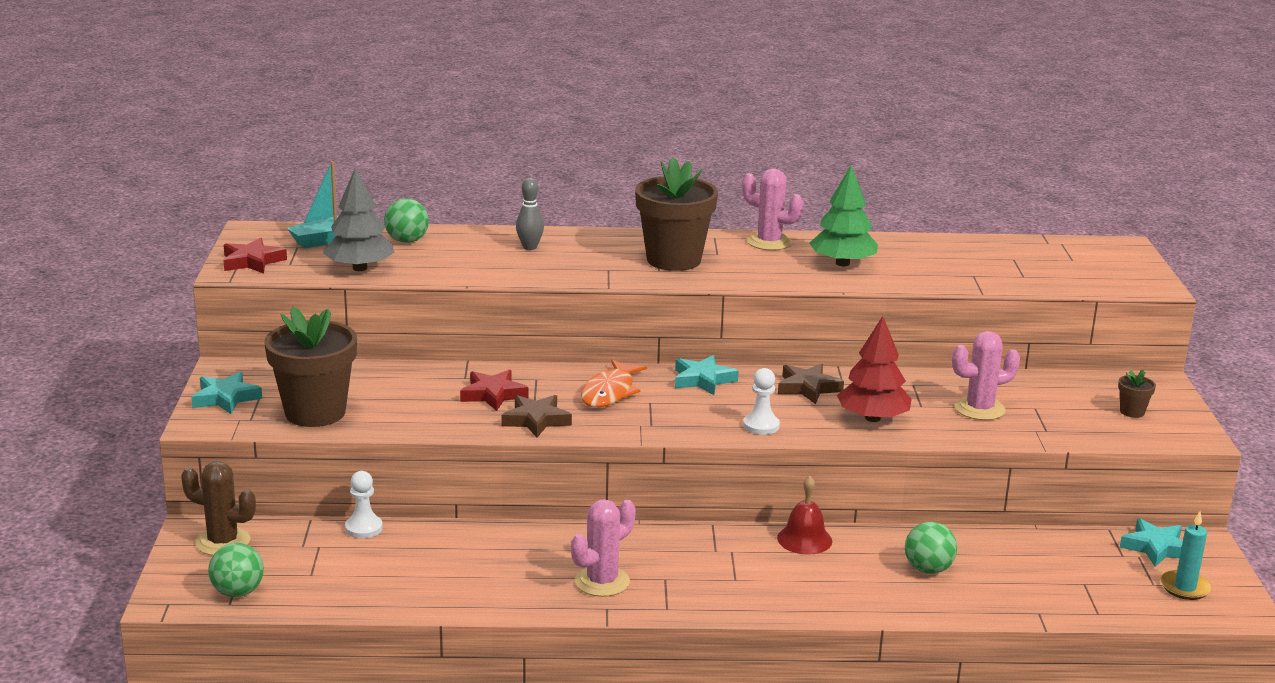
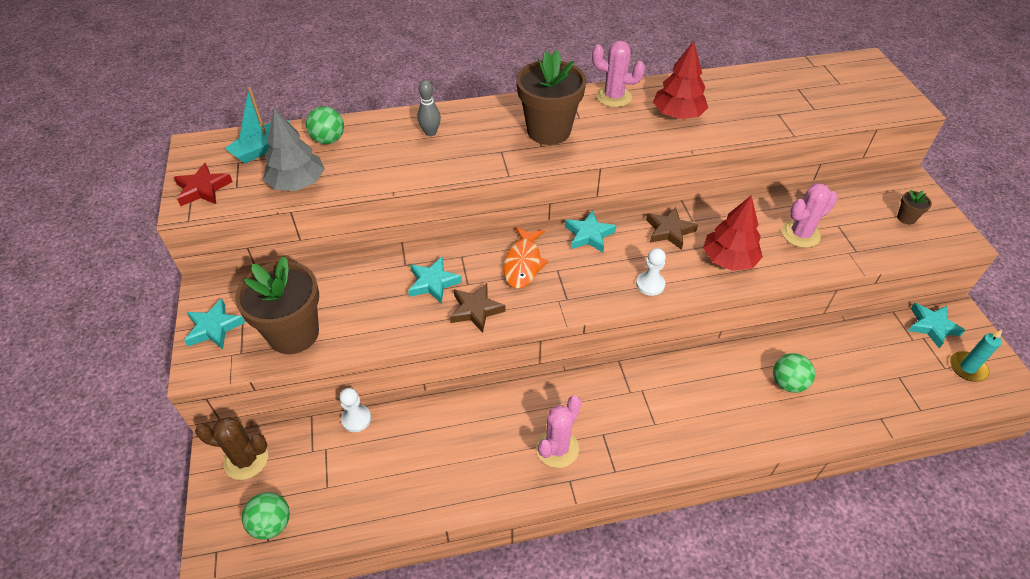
camera: 10 degrees left, 25 degrees up
red star [460,369,528,411] -> turquoise star [408,257,462,304]
red bell [777,476,832,555] -> none
green tree [810,166,878,266] -> red tree [653,41,708,119]

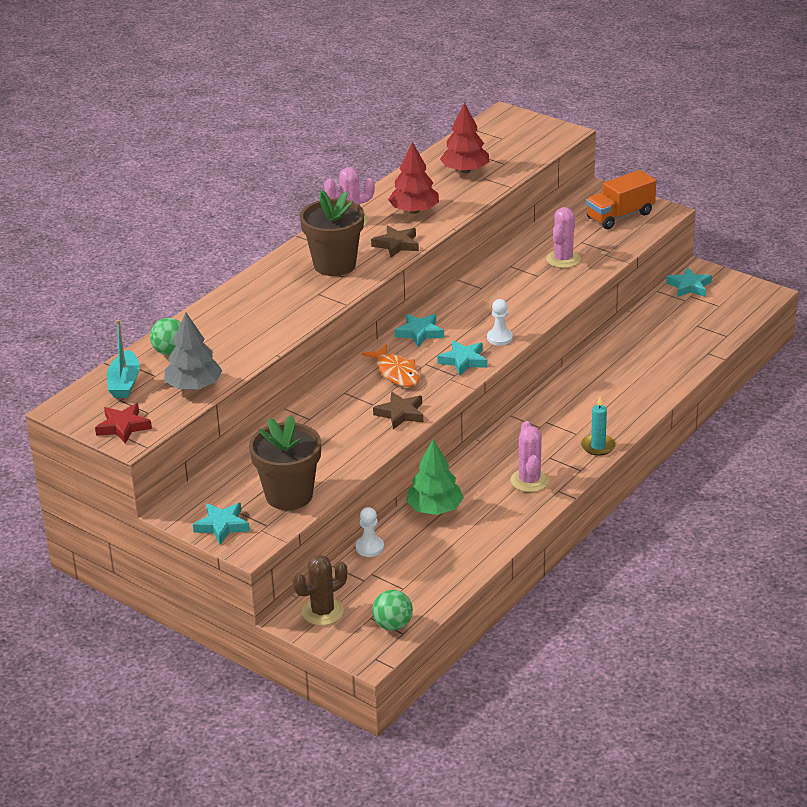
camera: 40 degrees left, 15 degrees down
turquoise star [408,257,462,304] -> turquoise star moved to [437,340,487,376]
grey bowling pin [417,80,441,136] -> none
brown star [646,207,698,250] -> brown star moved to [371,225,419,258]
red tree [703,195,763,271] -> red tree moved to [440,103,489,173]
green ball [773,353,815,393] -> none
brown flower pot [897,190,932,225] -> orange truck [586,170,656,229]
turquoise candle [950,330,1002,381] -> turquoise candle moved to [581,397,616,456]
none -> green tree [406,439,464,515]

